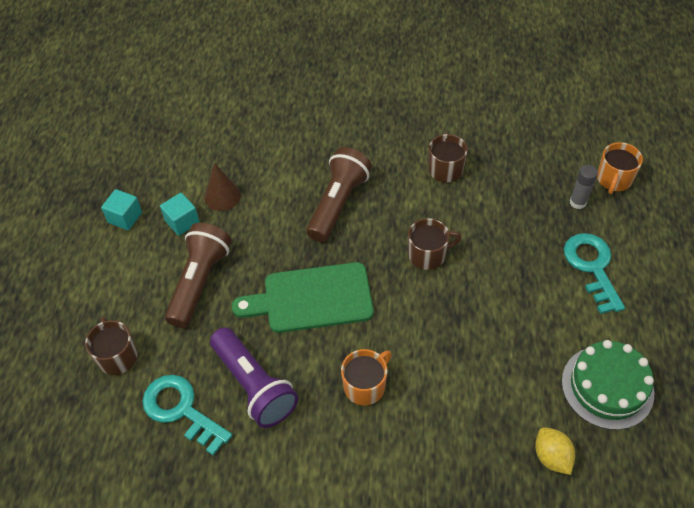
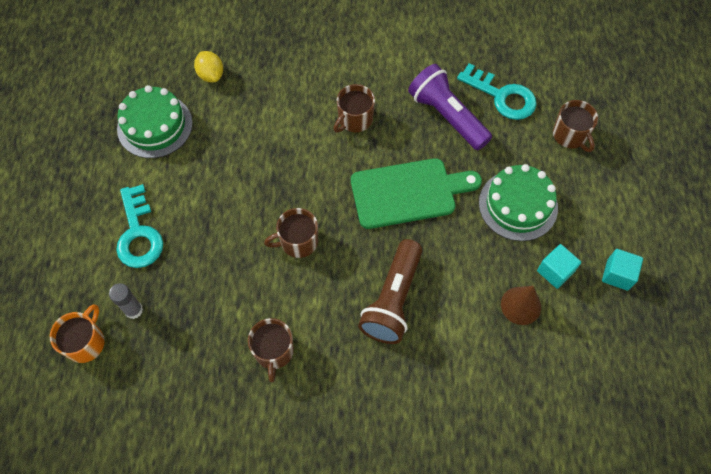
camera: 175 degrees right, 10 degrees up
brown flashlight [165,223,231,328] -> green cake [479,164,558,241]
orange mug [341,349,392,405] -> brown mug [333,84,375,132]

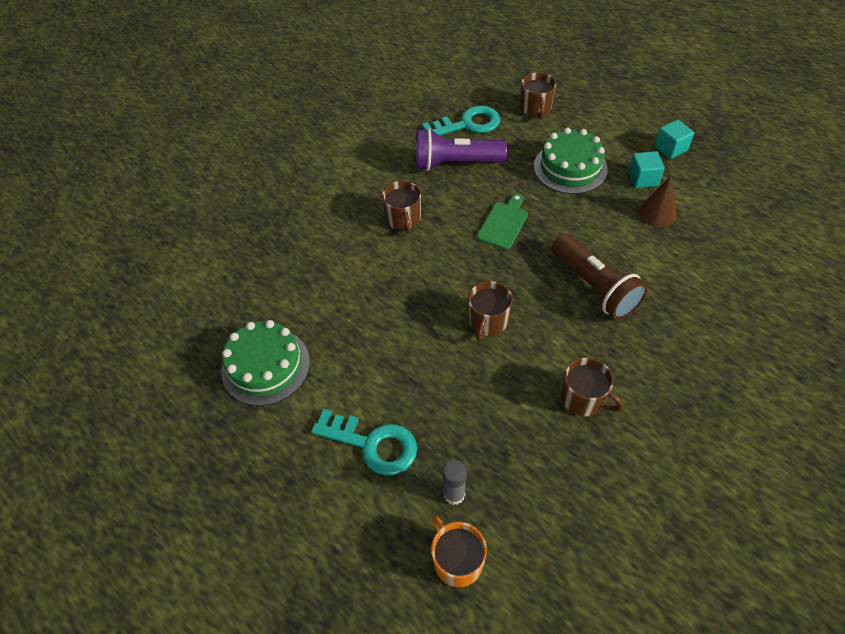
camera: 50 degrees left, 10 degrees down
yellow lemon [194,51,223,82] -> none
green cutting board [351,158,482,229] -> green cutting board [477,194,528,250], size x0.57
brown mug [553,100,598,152] -> brown mug turned 75 degrees clockwise [520,72,556,119]

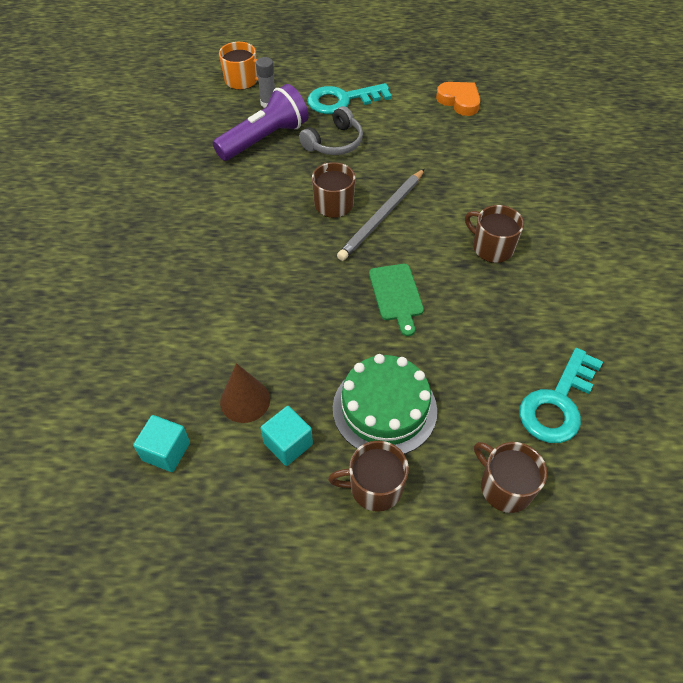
camera: 140 degrees right, 0 degrees up
green cake [221,320,310,406] -> orange heart [436,82,480,116]
purple flashlight [416,128,507,171] -> purple flashlight moved to [213,84,309,161]
brown flashlight [552,234,648,320] -> none
brown mug [561,358,623,416] -> brown mug moved to [328,441,409,512]
turquoise cube [655,120,694,159] -> turquoise cube moved to [133,415,190,472]
none -> grey headphones [299,106,363,155]
none -> grey pencil [337,169,424,261]

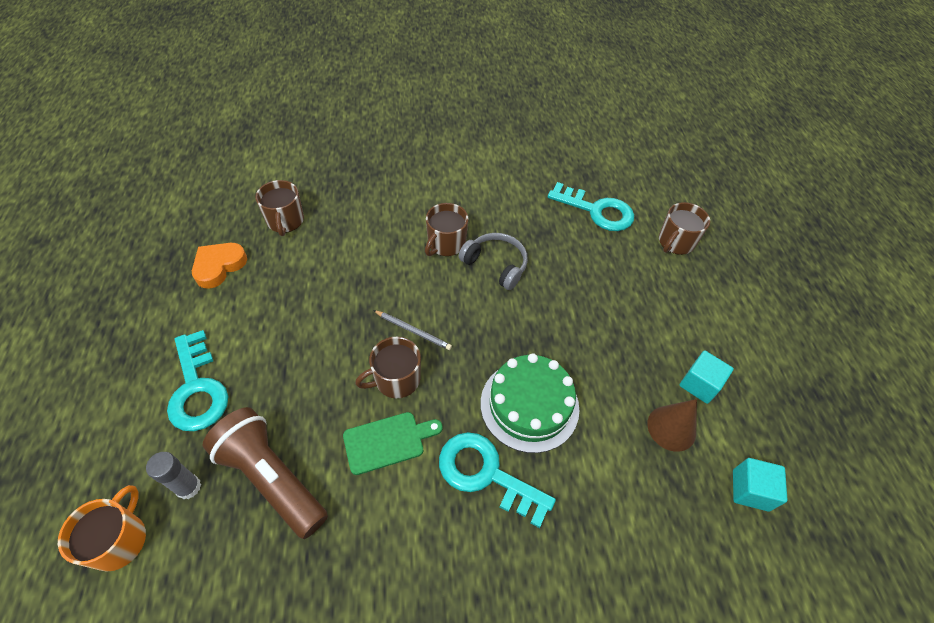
camera: 100 degrees left, 0 degrees up
purple flashlight [213,84,309,161] -> brown flashlight [203,407,328,539]
grey headphones [299,106,363,155] -> grey headphones moved to [459,233,528,290]
brown mug [328,441,409,512] -> brown mug moved to [255,180,304,236]
green cake [333,354,437,454] -> green cake moved to [481,353,579,453]
grey pencil [337,169,424,261] -> grey pencil [373,310,452,350], size x0.55
green cutting board [369,264,424,336] -> green cutting board moved to [343,412,443,475]
none -> turquoise key [439,432,556,528]

